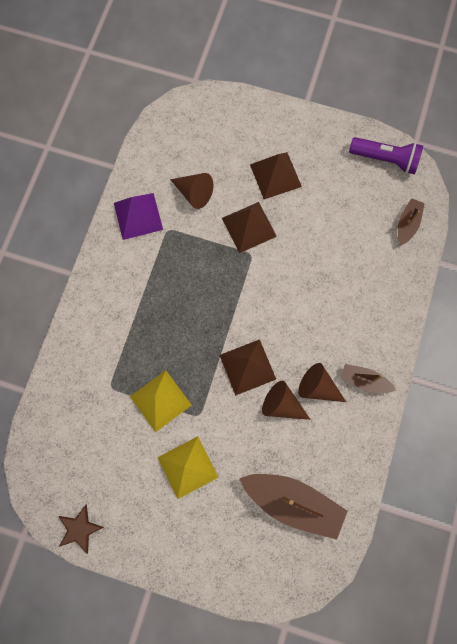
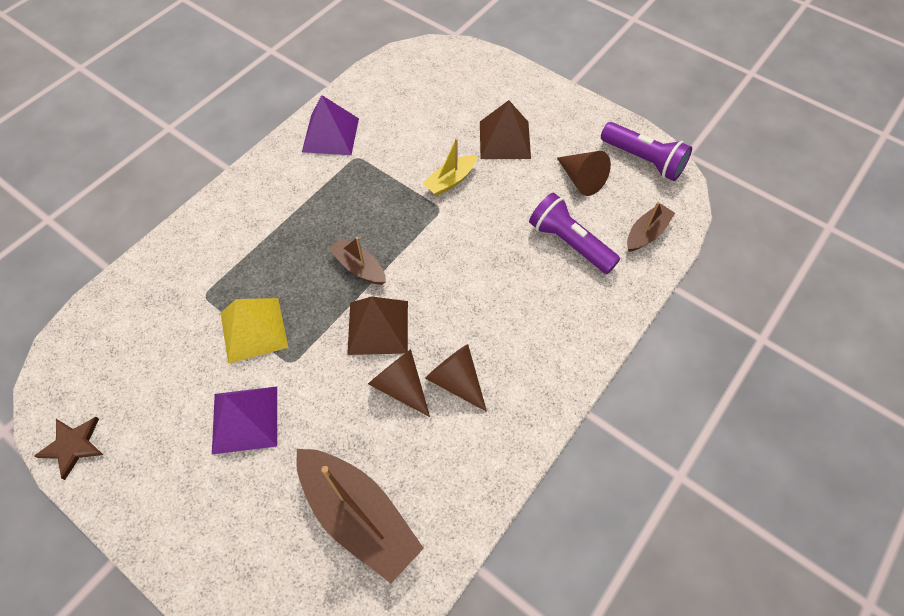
camera: 20 degrees right, 15 degrees down
yellow pyramid [157,436,219,499] -> purple pyramid [212,387,277,454]
brown cone [170,173,213,209] -> brown cone moved to [557,151,611,196]
brown pyramid [222,202,277,253] -> yellow boat [423,138,477,196]
brown boat [340,364,396,393] -> brown boat moved to [329,237,386,285]
none -> purple flashlight [529,193,620,274]

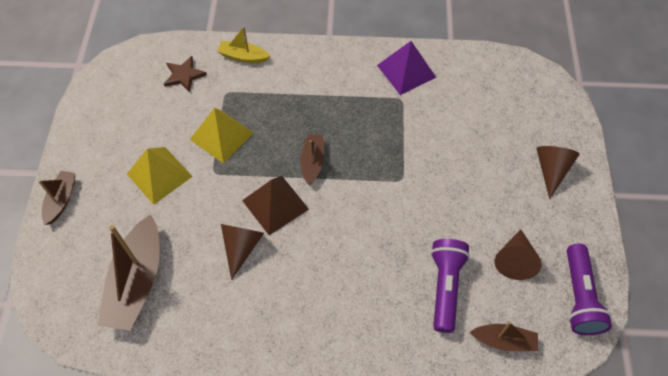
camera: 55 degrees right, 0 degrees up
brown star [34,417,103,480] -> brown star moved to [164,56,207,93]
purple pyramid [212,387,277,454] -> yellow pyramid [127,147,193,205]
yellow boat [423,138,477,196] -> yellow boat moved to [217,26,270,63]
brown cone [425,344,487,412] -> brown cone moved to [537,146,580,199]
brown pyramid [480,100,531,159] -> none
none -> brown boat [38,171,76,225]

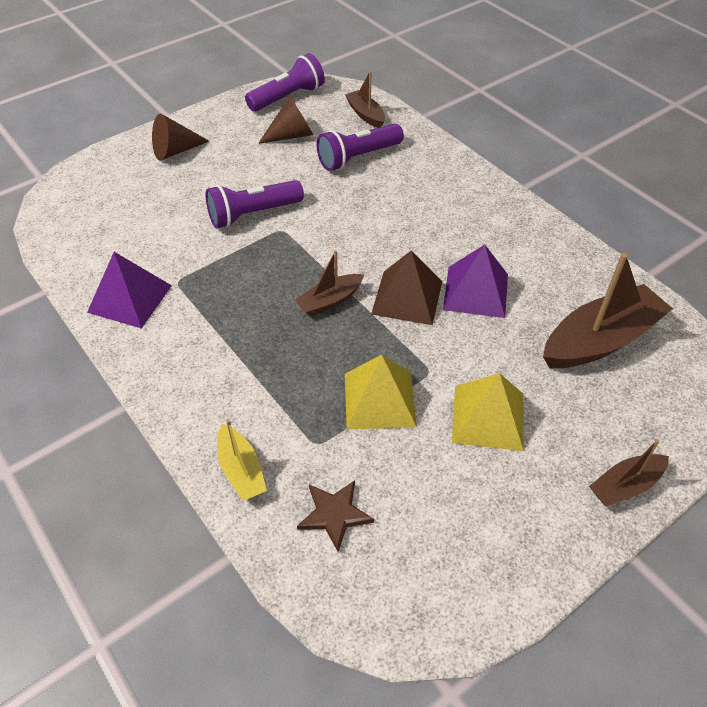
camera: 130 degrees left, 10 degrees down
brown cone [221,224,264,280] -> purple pyramid [443,245,508,318]
none -> purple flashlight [205,180,304,228]

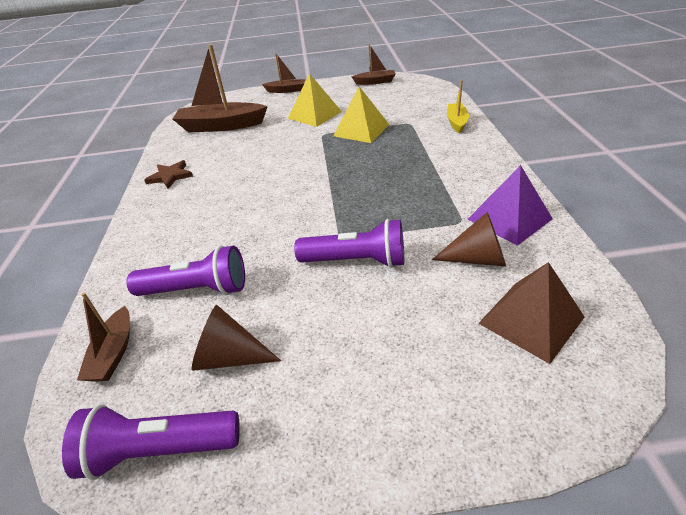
camera: 145 degrees left, 10 degrees down
brown cone [152,114,209,161] -> brown cone moved to [432,212,506,267]
brown boat [295,250,364,316] -> brown boat moved to [352,44,396,85]
brown star [297,480,374,552] -> brown star moved to [144,160,193,189]
brown pyramid [371,250,442,325] -> brown pyramid moved to [478,262,585,364]
purple pyramid [443,245,508,318] -> none

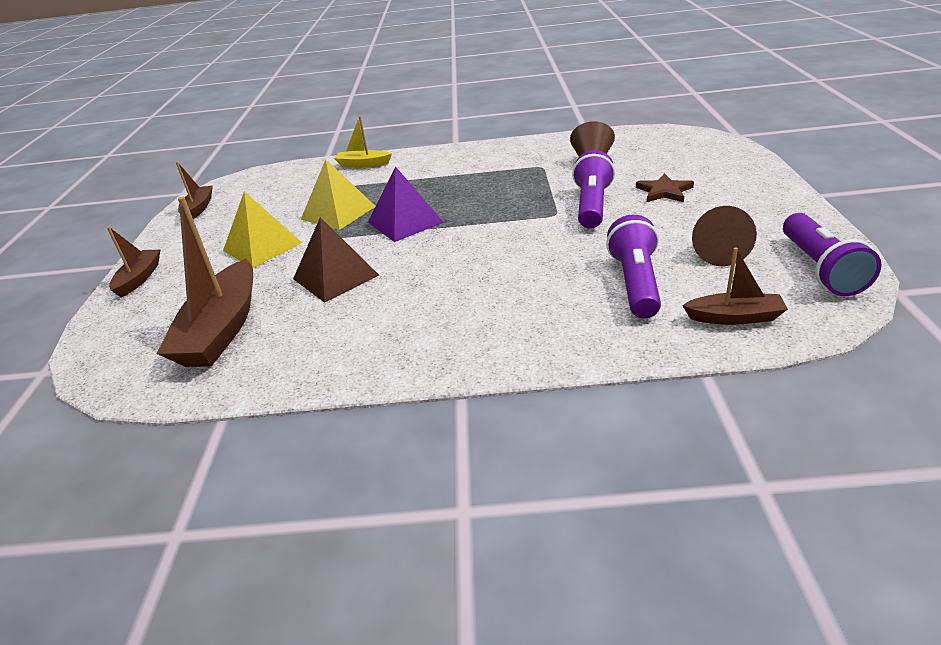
camera: 85 degrees left, 5 degrees down
brown star [144,160,193,189] -> brown star moved to [636,173,694,202]
purple pyramid [467,165,553,246] -> purple pyramid moved to [368,166,444,242]
brown pyramid [478,262,585,364] -> brown pyramid moved to [293,217,379,303]

